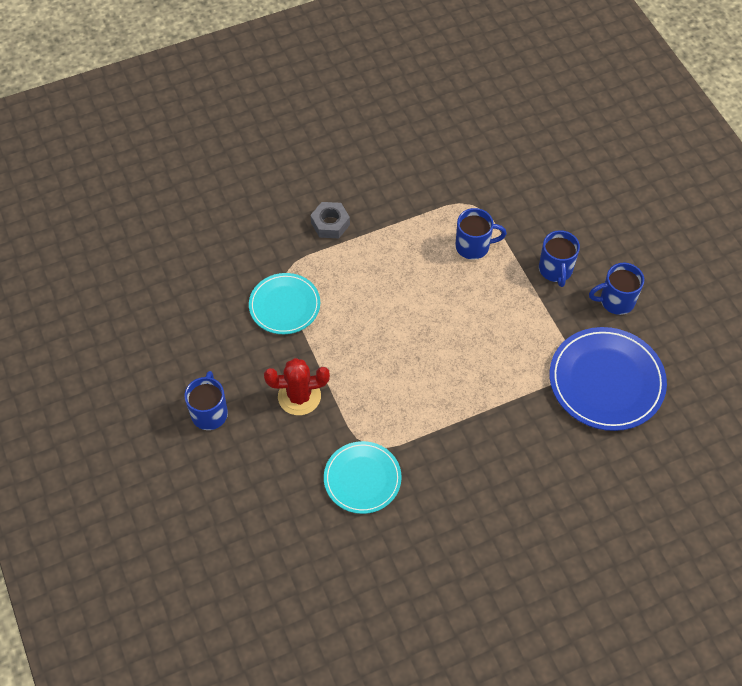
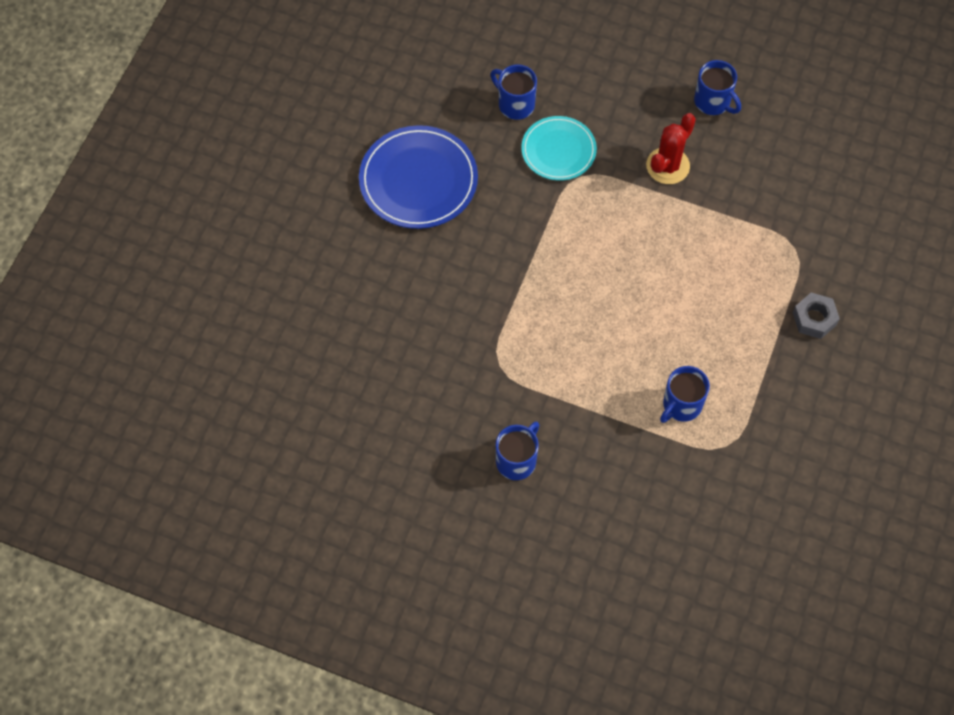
camera: 135 degrees right, 5 degrees up
turquoise plate [249,273,320,334] -> none
blue mug [539,230,580,287] -> blue mug moved to [490,64,537,120]
blue plate [550,327,667,431] -> blue plate moved to [359,125,478,229]

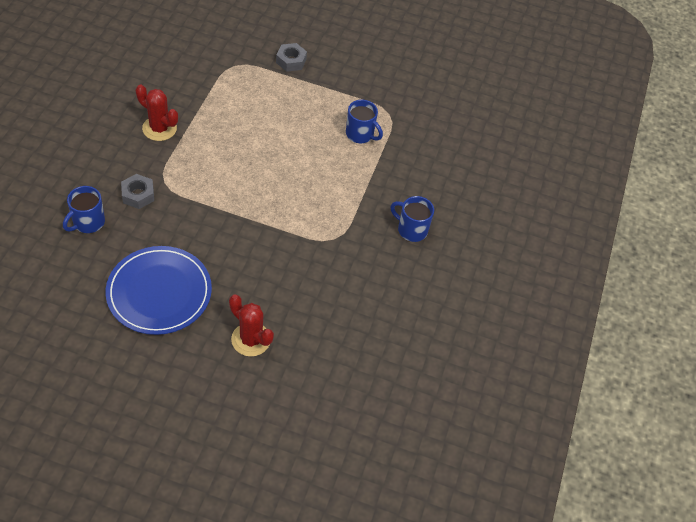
camera: 100 degrees left, 10 degrees down
turquoise plate [521,116,597,181] -> grey nut [121,174,154,209]
blue mug [694,60,741,115] -> none
none -> red cactus [229,294,274,357]

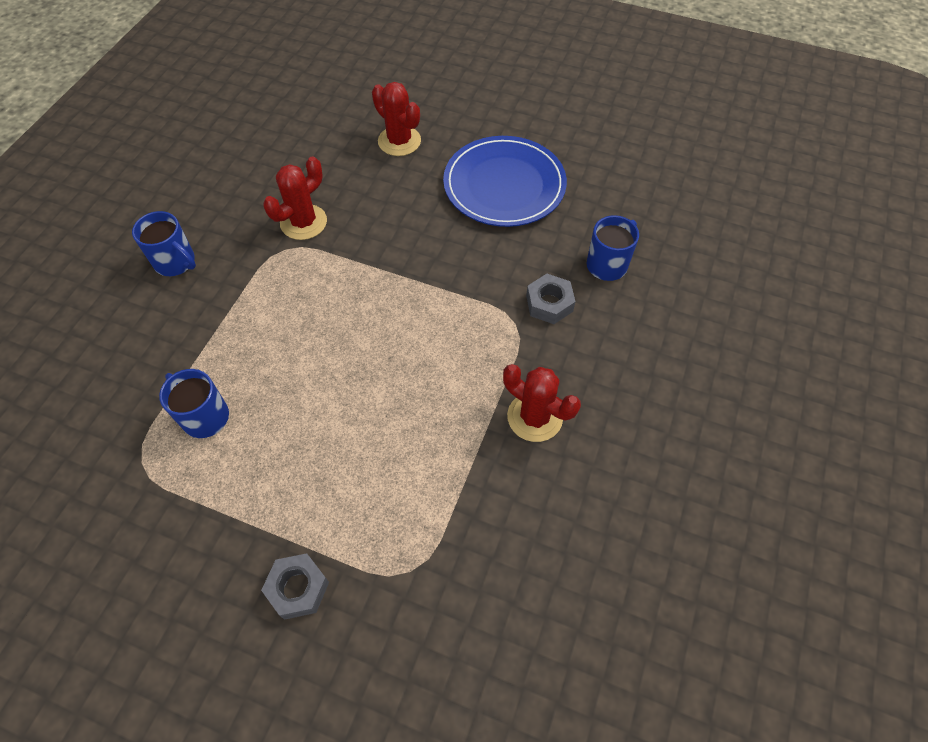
camera: 170 degrees left, 5 degrees up
none -> red cactus [263,157,327,240]

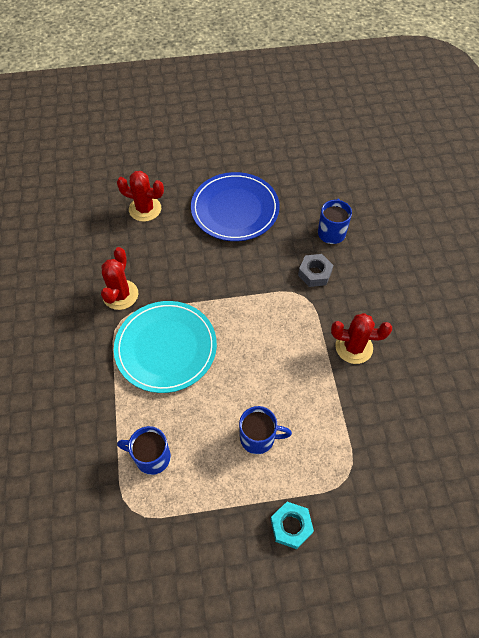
camera: 30 degrees left, 0 degrees up
blue mug [132,211,196,276] -> blue mug moved to [239,406,292,454]
grey nut [261,553,329,620] -> turquoise nut [270,502,314,549]
none -> turquoise plate [114,301,217,393]

